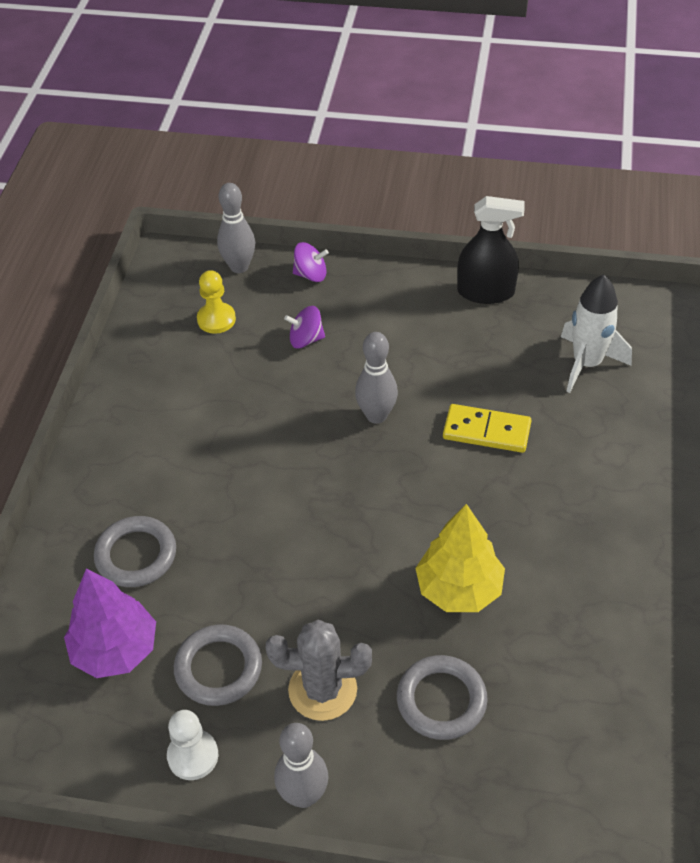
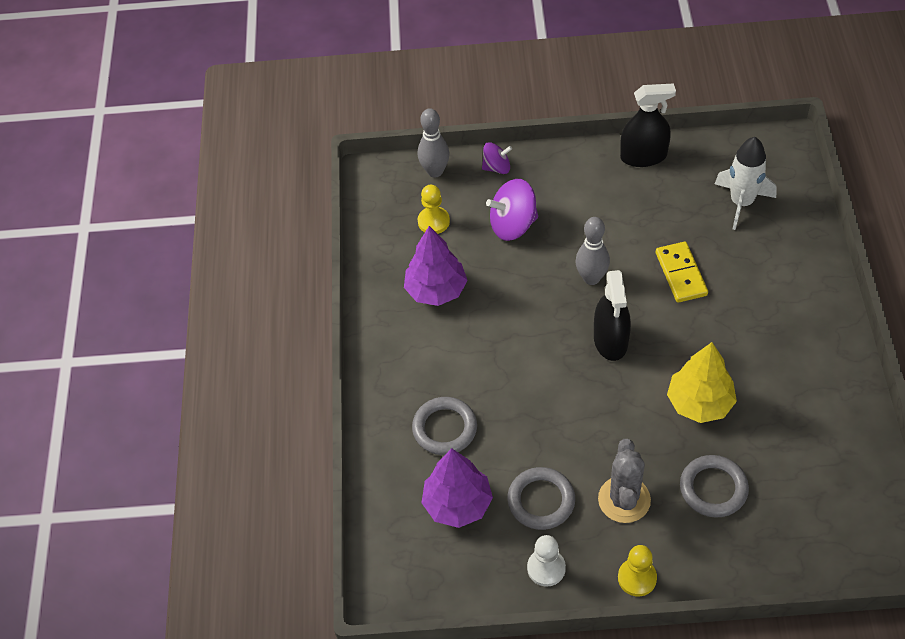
camera: 10 degrees left, 5 degrees up
grey cactus [266,620,372,721] -> grey cactus turned 75 degrees counterclockwise [598,439,651,523]
grey bowling pin [274,723,329,808] -> yellow pawn [618,545,657,596]
purple spinning top [284,306,325,349] -> purple spinning top [486,179,538,241], size x1.65
yellow domino [443,404,531,453] -> yellow domino turned 75 degrees clockwise [656,242,708,303]
none -> purple tree [404,226,468,306]
none -> black spray bottle [594,270,631,361]

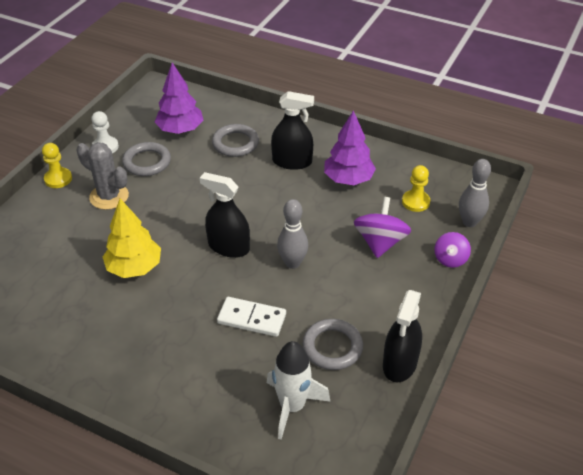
camera: 115 degrees right, 10 degrees down
yellow domino [656,242,708,303] -> white domino [217,297,286,337]
grey ring [680,455,749,517] -> grey ring moved to [302,319,363,370]
none -> black spray bottle [271,91,314,170]

